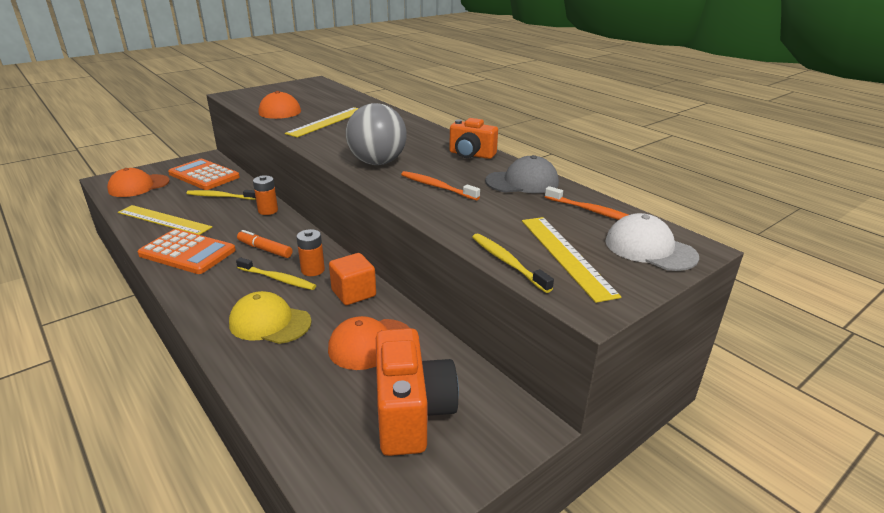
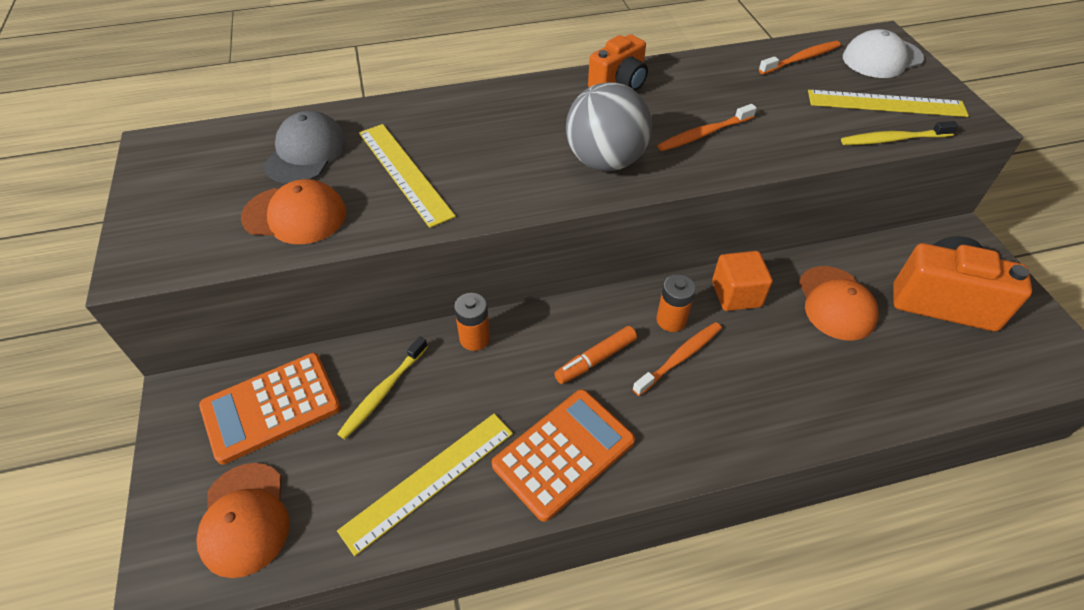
camera: 65 degrees left, 20 degrees up
yellow cap [229,291,312,344] -> none
yellow toothbrush [236,257,316,290] -> orange toothbrush [632,322,722,396]
grey cap [485,155,559,193] -> grey cap moved to [263,111,347,184]

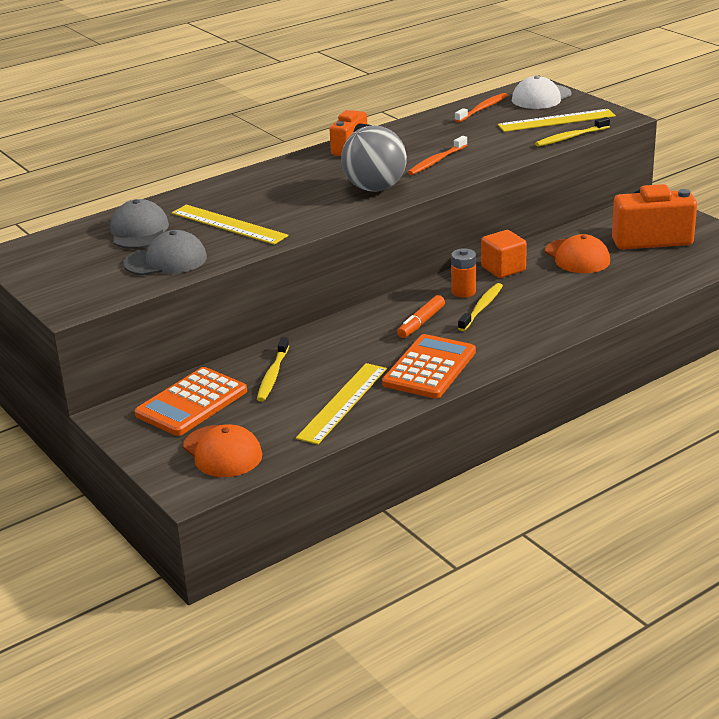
camera: 20 degrees left, 20 degrees down
orange cap [241,179,347,244] -> grey cap [123,230,207,275]
orange battery [454,293,490,351] -> none
orange toothbrush [632,322,722,396] -> yellow toothbrush [458,283,503,331]

